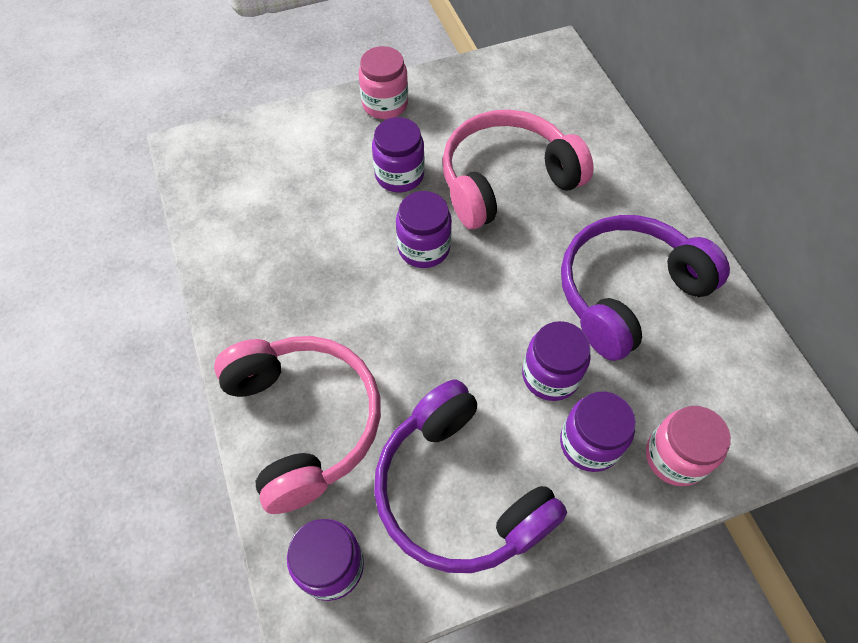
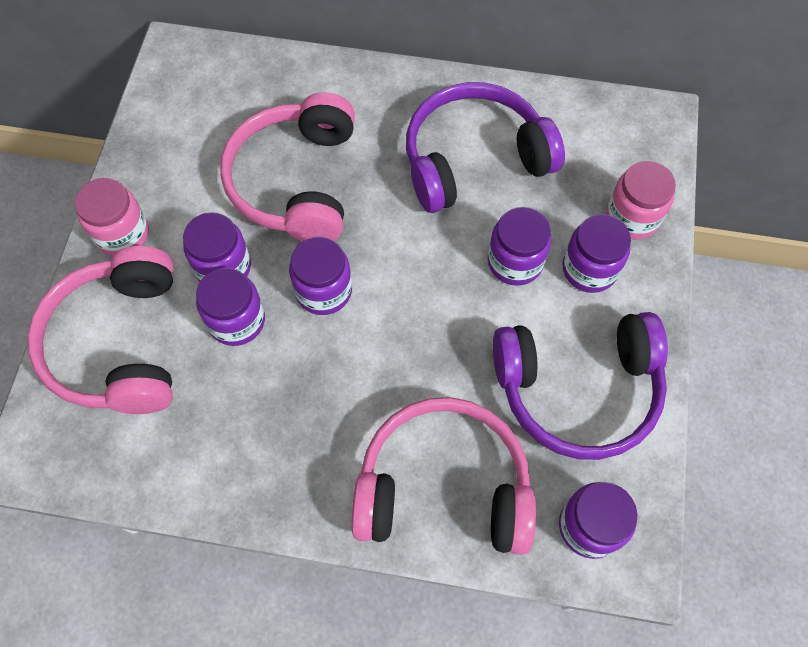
camera: 60 degrees left, 5 degrees up
purple headphones [561,215,730,361] -> purple headphones turned 75 degrees clockwise [406,82,565,213]
none -> pink headphones [28,246,173,414]
none -> purple jar [196,268,265,346]

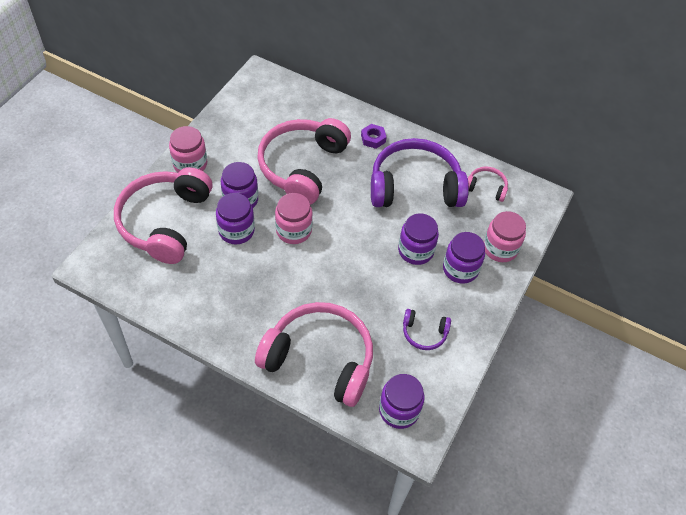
camera: 15 degrees right, 10 degrees down
purple jar [289,237,352,315] -> pink jar [275,193,313,244]
purple headphones [493,312,668,460] -> purple headphones [403,309,451,350], size x0.44
none -> purple nut [361,124,387,149]
none -> pink headphones [468,167,508,202]

